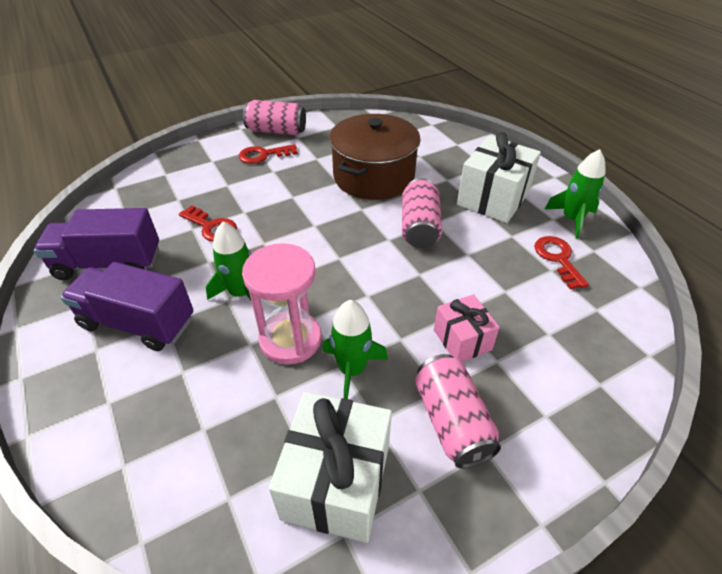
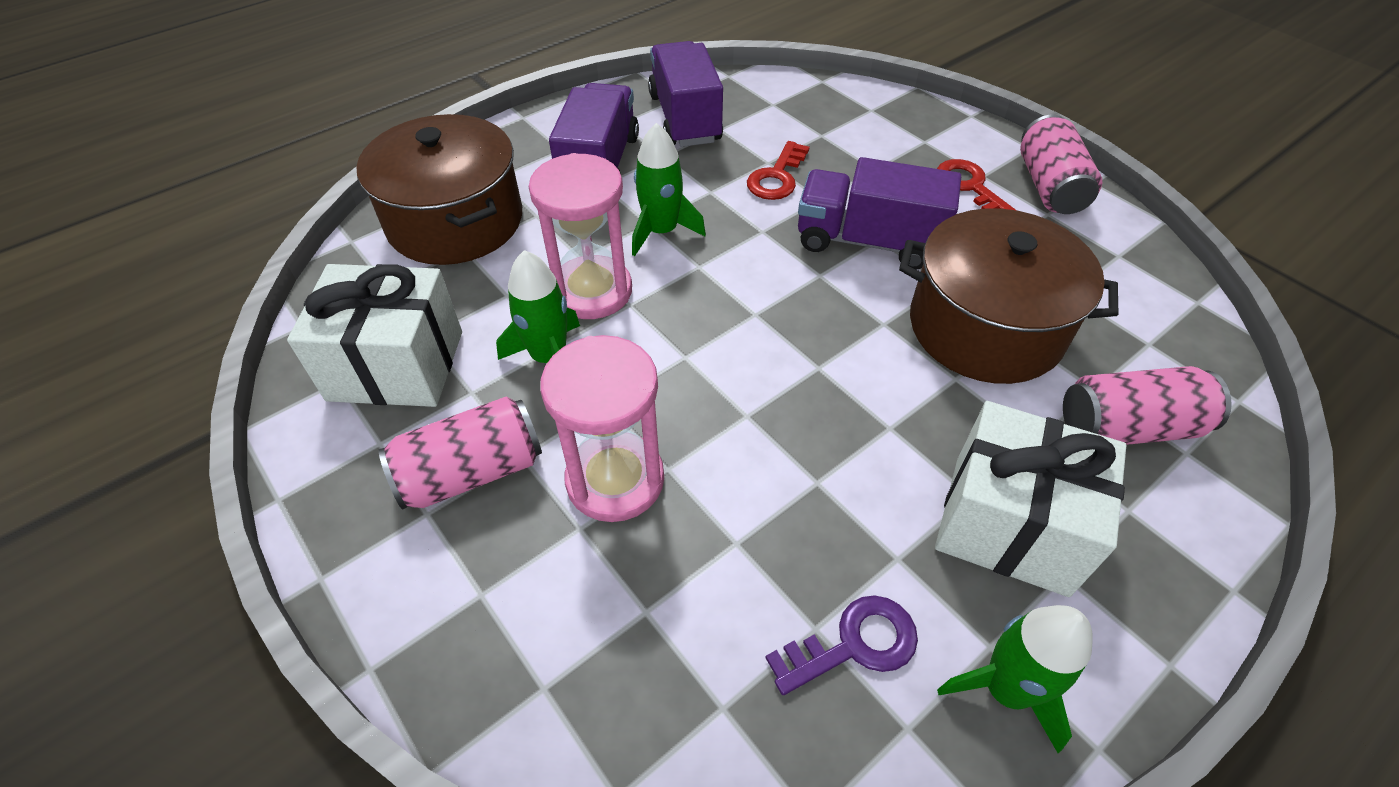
camera: 80 degrees right, 5 degrees up
pink can [402,178,442,248] -> pink can moved to [1063,366,1232,445]
pink gift [434,294,500,362] -> pink hourglass [540,335,664,522]
red key [534,236,589,289] -> purple key [765,595,918,695]
none -> brown pot [356,114,522,265]
none -> purple truck [798,157,961,270]

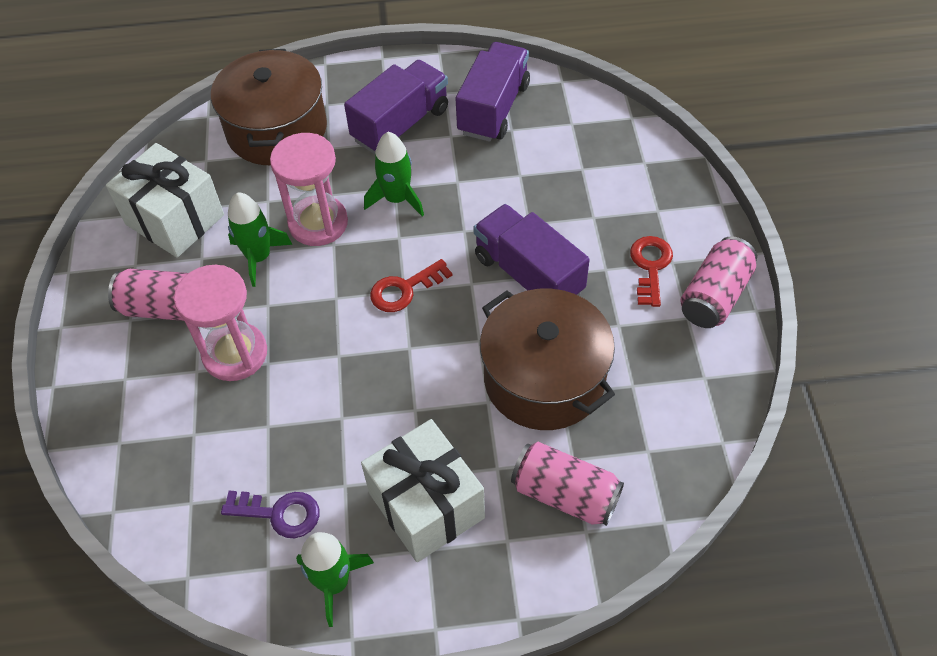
camera: 35 degrees right, 5 degrees up
red key [747,141,810,200] -> red key moved to [370,259,453,312]

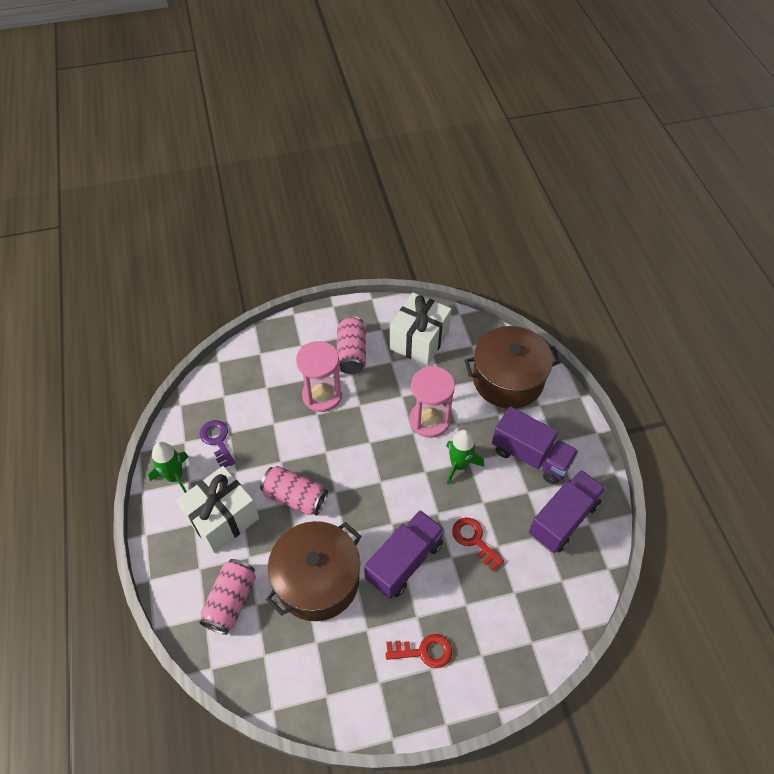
camera: 80 degrees right, 0 degrees up
purple key [221,491,319,538] -> purple key turned 150 degrees clockwise [200,420,235,467]
green rocket [228,193,293,287] -> none
red key [370,259,453,312] -> red key moved to [452,517,504,571]
purple truck [456,42,530,142] -> purple truck turned 60 degrees counterclockwise [529,470,606,553]
pink can [680,236,757,328] -> pink can moved to [260,466,328,516]

